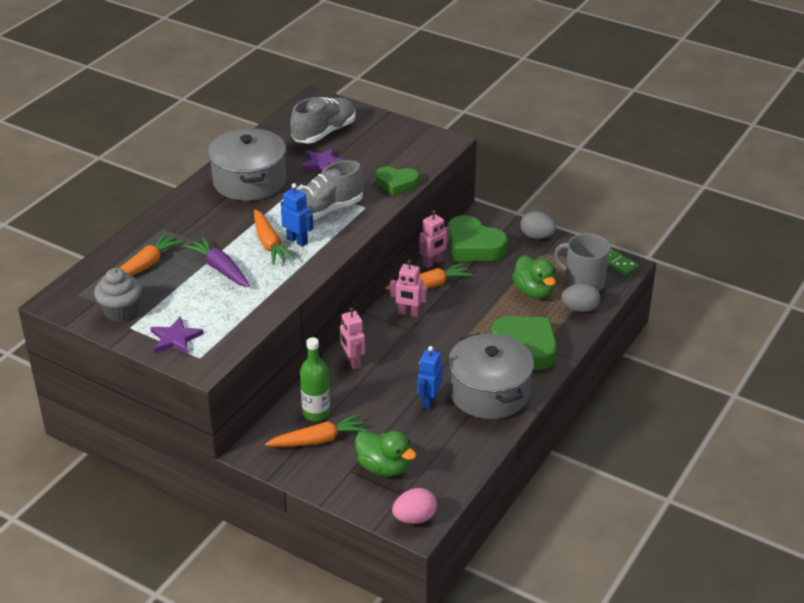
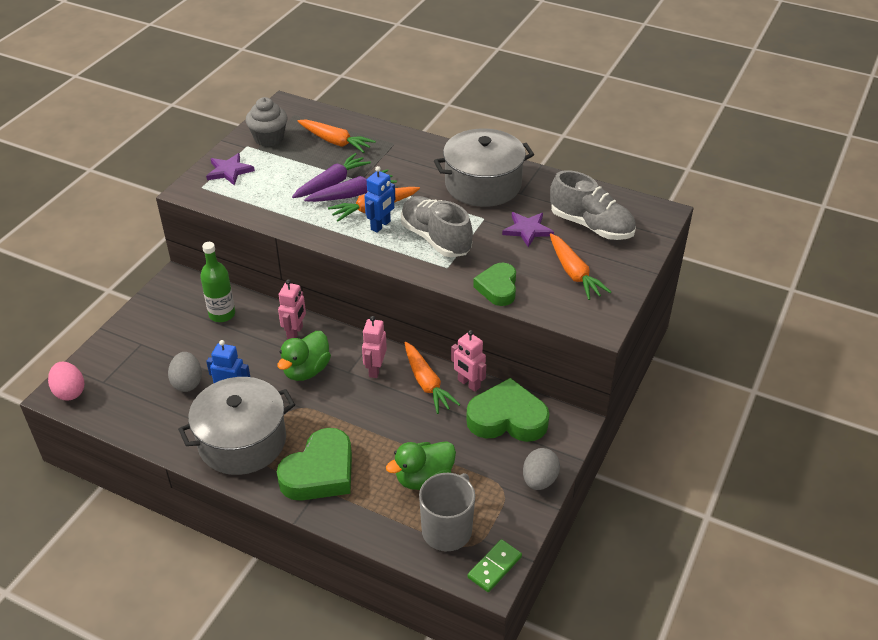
camera: 85 degrees right, 5 degrees up
orange carrot [265,414,367,447] -> orange carrot moved to [550,233,611,300]
pink robot [340,307,365,369] -> pink robot turned 135 degrees clockwise [278,279,306,340]
green duck [355,430,416,477] -> green duck moved to [278,331,331,381]
green heart [447,215,508,261] -> green heart turned 60 degrees clockwise [466,378,549,442]
grey egg [561,283,601,312] -> grey egg moved to [168,352,202,392]
none -> purple carrot [304,169,397,202]

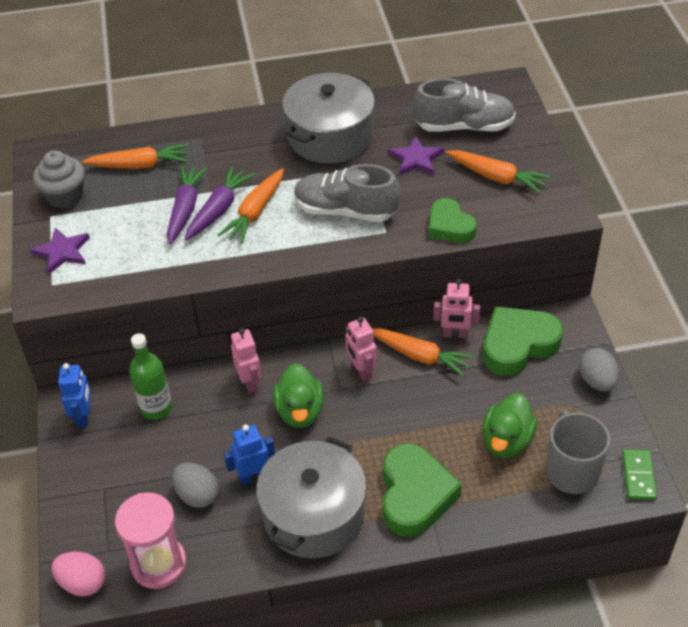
camera: 35 degrees left, 5 degrees up
blue robot [364,166,395,233] -> blue robot moved to [58,363,91,427]
none -> pink hourglass [115,492,187,589]

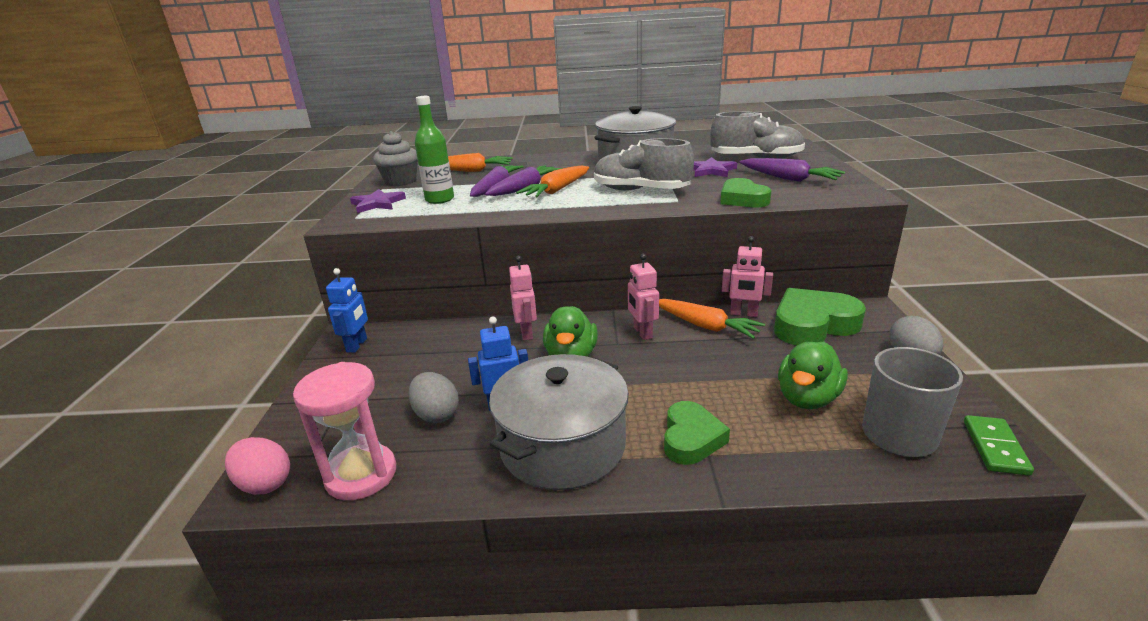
camera: 10 degrees right, 20 degrees down
green bottle [129,333,172,420] -> green bottle moved to [415,96,454,204]
green heart [383,443,462,537] -> green heart [664,401,730,465], size x0.64
orange carrot [446,150,551,194] -> purple carrot [739,158,845,182]

